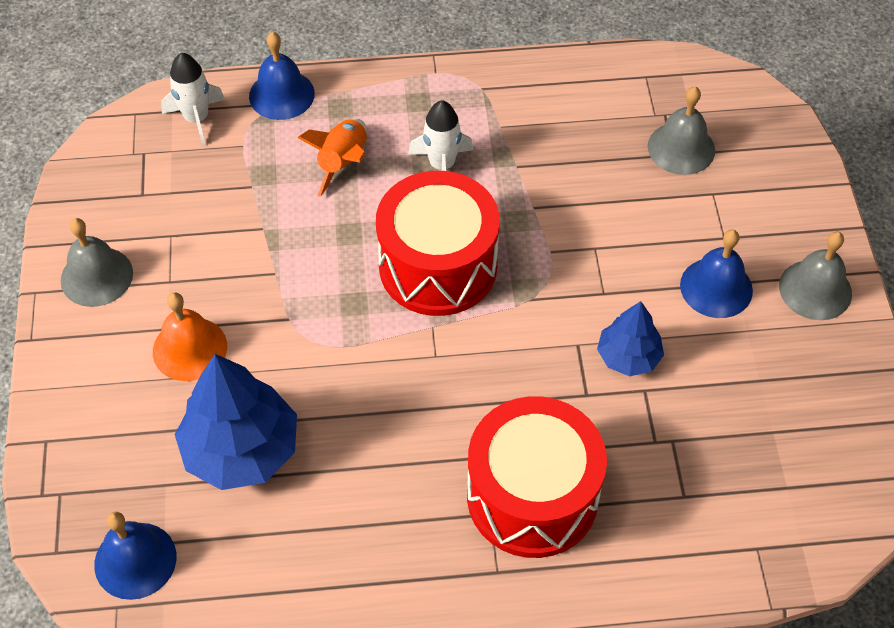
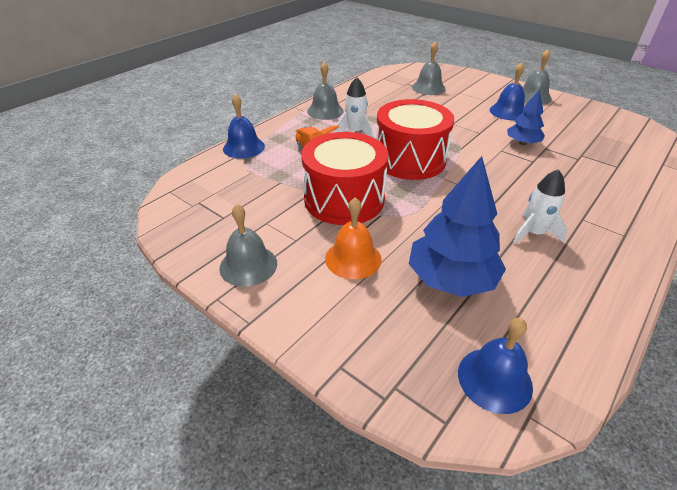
camera: 45 degrees left, 15 degrees down
white rocket [161,53,225,146] -> white rocket moved to [513,169,567,244]
red drum [467,396,607,558] -> red drum moved to [301,132,388,225]
none -> grey bell [307,62,344,120]

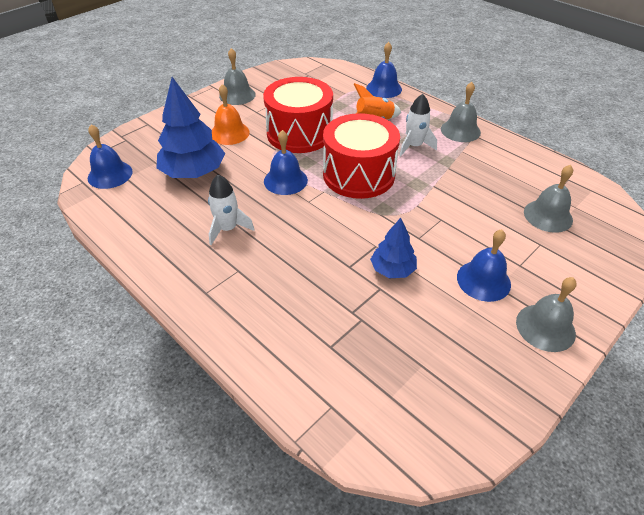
camera: 95 degrees right, 5 degrees up
none -> blue bell [264,130,308,195]

